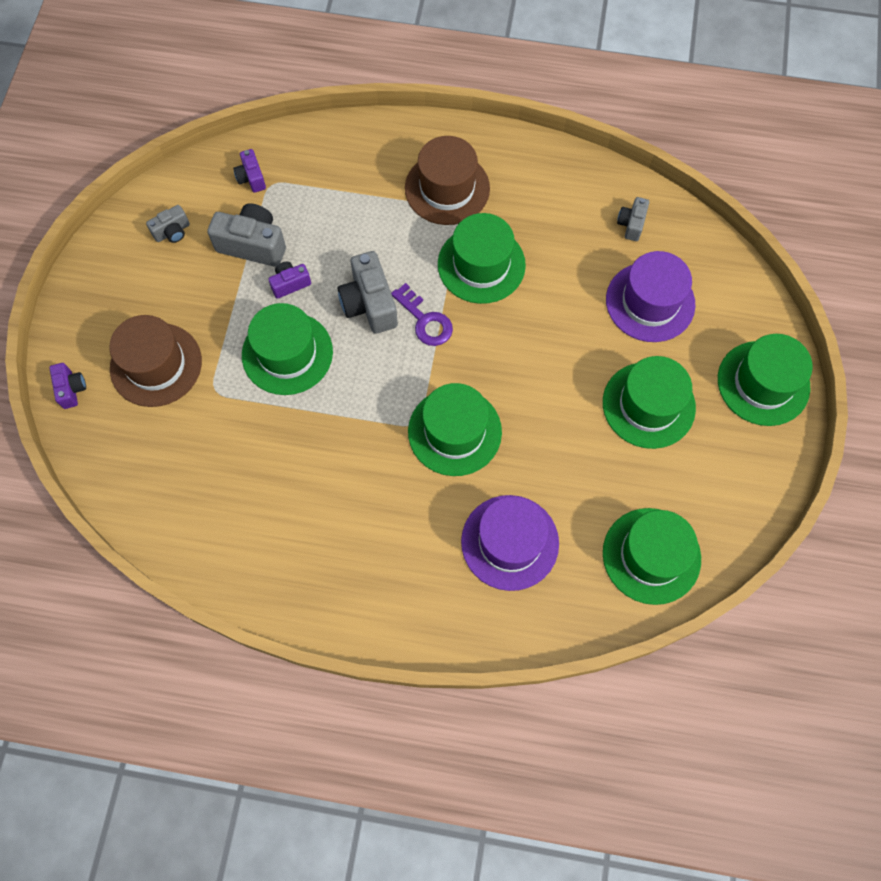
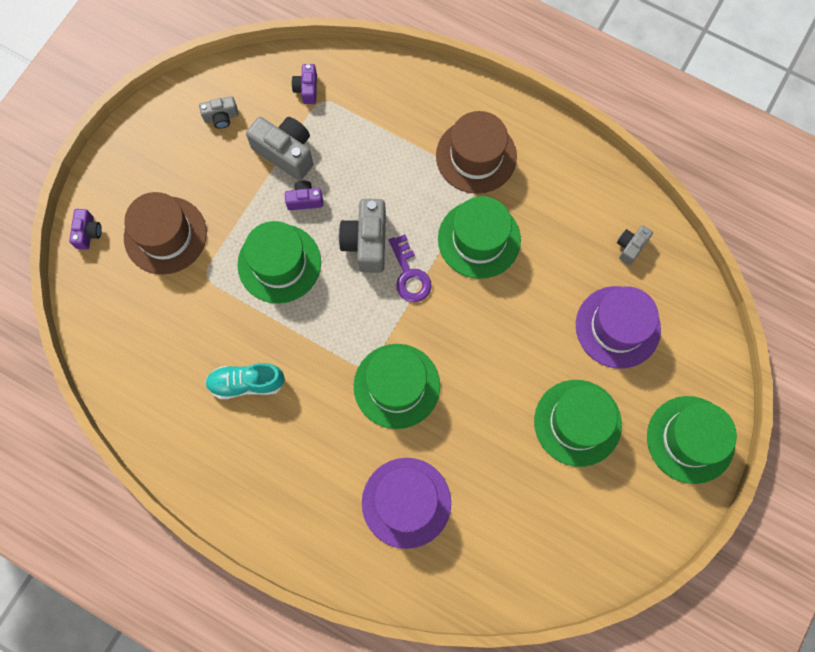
camera: 20 degrees right, 5 degrees up
green hat [603,508,701,605] -> none
none -> turquoise shoe [205,363,285,399]

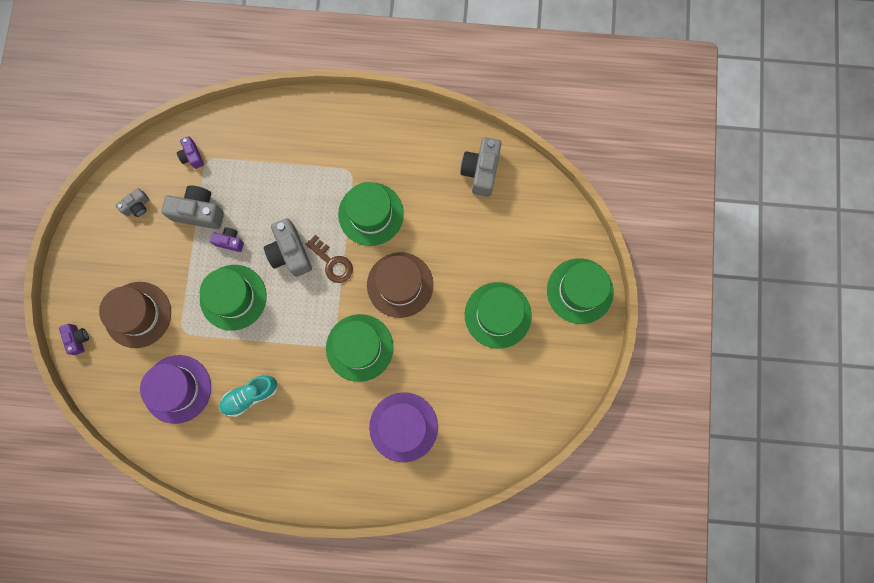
camera: 25 degrees left, 5 degrees up
purple camera [285,181,323,210] -> purple camera turned 45 degrees clockwise [210,227,244,252]
purple key [388,234,432,302] -> brown key [305,235,353,283]
brown hat [436,111,517,194] -> brown hat moved to [367,252,433,318]
purple hat [576,286,661,369] -> purple hat moved to [140,355,211,424]
grey camera [617,225,653,265] -> grey camera [460,137,501,197], size x1.80

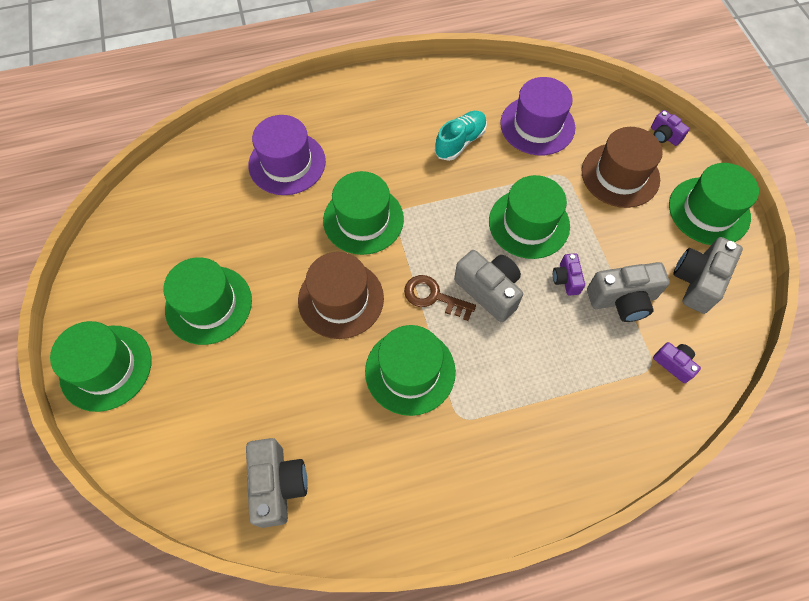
camera: 160 degrees right, 15 degrees down
grey camera [116,188,150,217] -> grey camera [673,237,743,314], size x1.80
purple camera [210,227,244,252] -> purple camera turned 90 degrees clockwise [553,253,585,296]
none -> green hat [669,163,759,245]

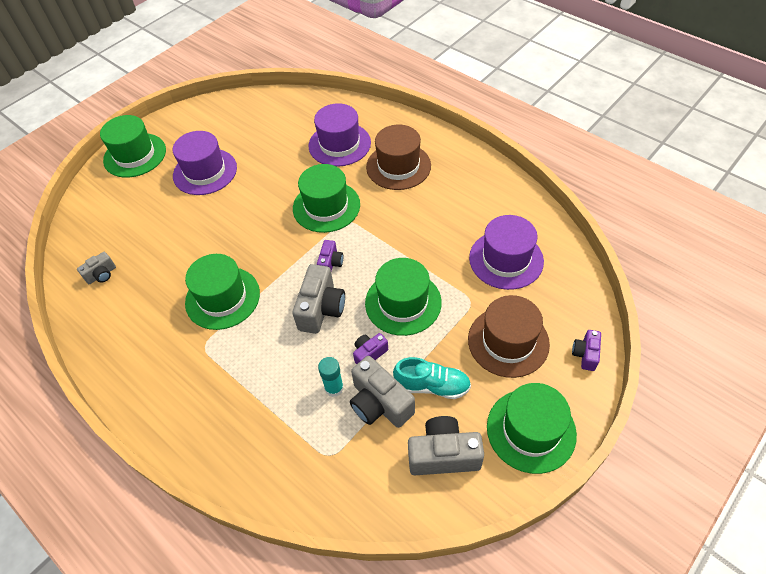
camera: 60 degrees right, 10 degrees down
green hat [163,257,252,345] -> purple hat [173,131,237,195]
grey camera [246,438,308,528] -> grey camera [77,252,116,284], size x0.55
brown hat [298,252,384,339] -> brown hat moved to [366,124,431,190]
brown key [404,275,476,321] -> none
turquoise shoe [435,111,487,161] -> turquoise shoe moved to [393,357,471,399]
purple camera [653,342,701,383] -> purple camera moved to [317,240,343,271]
none -> turquoise glue stick [318,357,344,397]

